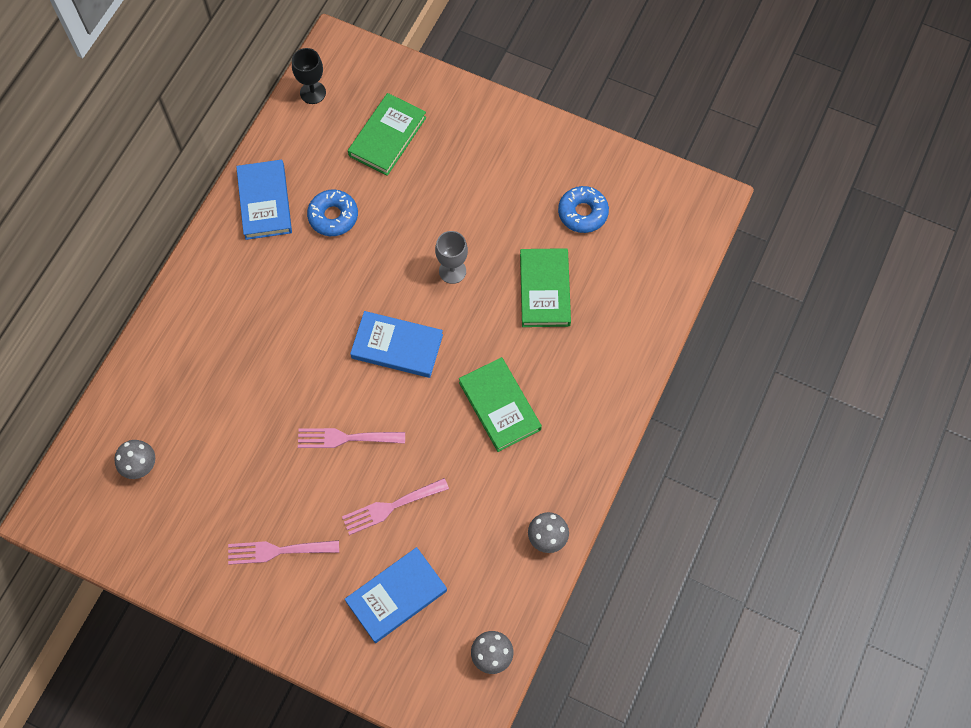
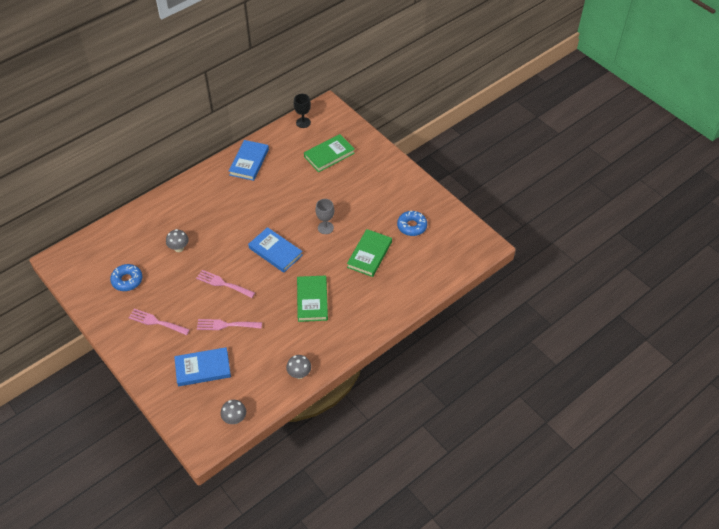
camera: 25 degrees right, 15 degrees down
grey mushroom [114,440,155,479] -> grey mushroom moved to [166,229,189,252]
blue donut [307,189,358,236] -> blue donut moved to [110,264,143,291]

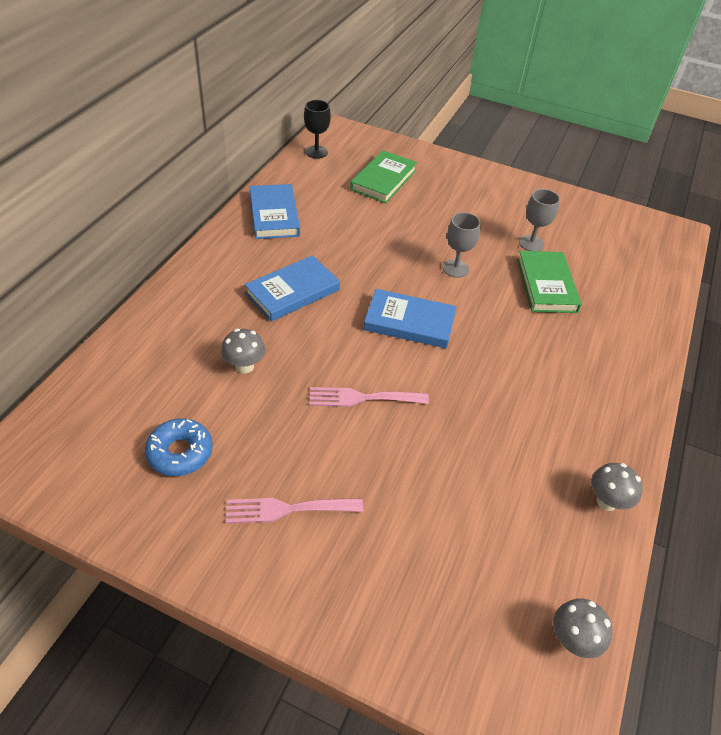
camera: 30 degrees left, 5 degrees down
blue book [174,347,231,386] -> blue book moved to [245,255,340,322]
pink fork [197,319,262,330] -> none
green book [297,275,328,322] -> none
blue donut [397,211,427,236] -> none
none -> grey goblet [519,189,560,251]

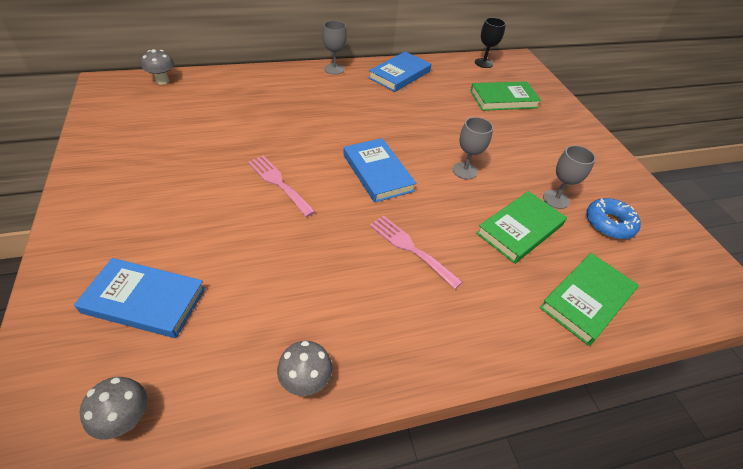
camera: 50 degrees right, 0 degrees up
blue donut [145,418,213,476] -> blue donut moved to [586,198,641,239]
grey mushroom [221,329,265,373] -> grey mushroom moved to [141,49,174,85]
pink fork [226,498,363,524] -> pink fork moved to [370,215,462,289]
blue book [245,255,340,322] -> blue book moved to [74,258,206,338]
none -> grey goblet [323,20,347,75]
none -> green book [539,253,639,346]

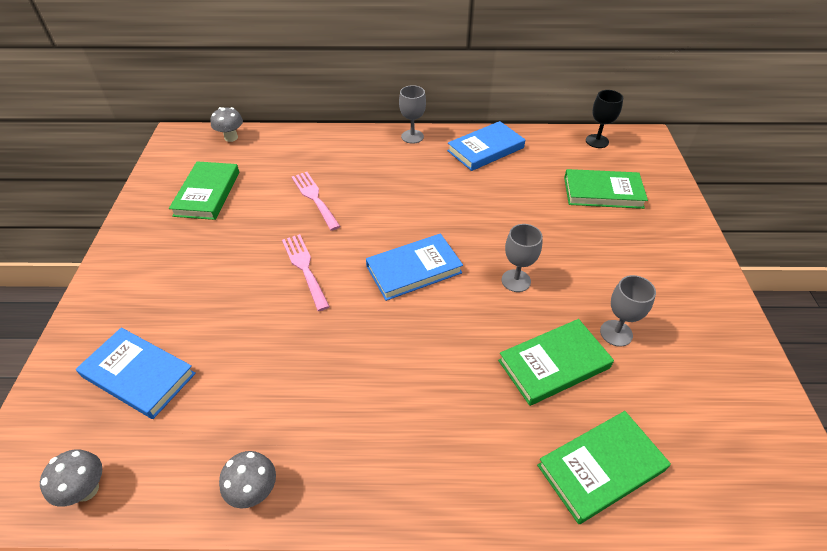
camera: 20 degrees right, 0 degrees up
blue book [343,138,416,203] -> blue book turned 75 degrees clockwise [366,233,463,301]
pink fork [370,215,462,289] -> pink fork moved to [292,172,341,231]
blue donut [586,198,641,239] -> none
none -> green book [169,161,239,220]

